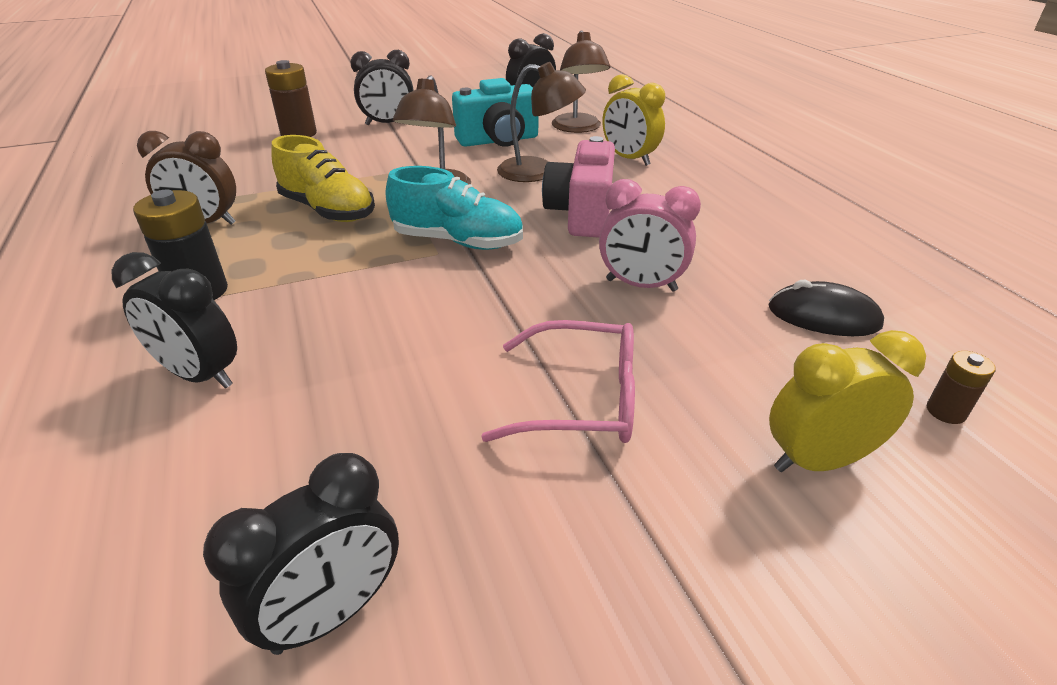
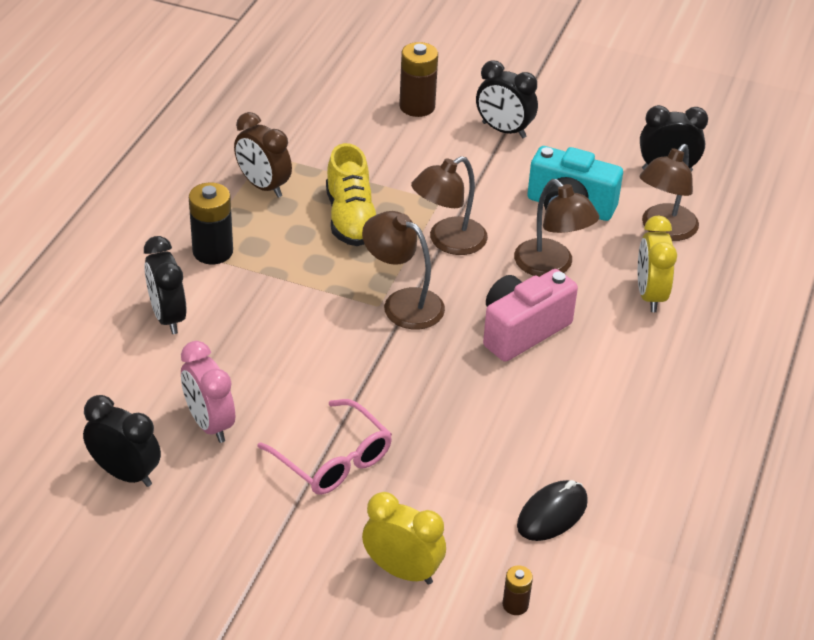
camera: 40 degrees right, 5 degrees up
black clock [203,453,399,655] -> black clock turned 150 degrees counterclockwise [83,395,161,487]
turquoise shoe [385,166,523,250] -> brown lamp [362,211,445,329]
pink clock [599,179,701,291] -> pink clock moved to [181,341,235,443]
black mouse [768,280,884,336] -> black mouse turned 75 degrees clockwise [517,480,588,541]

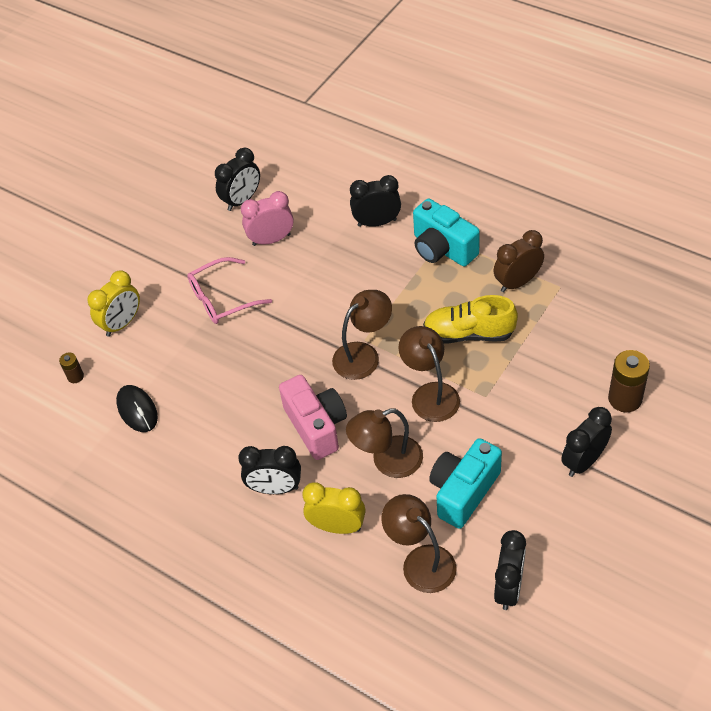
camera: 110 degrees right, 10 degrees up
black battery [189,183,233,264] -> turquoise camera [413,198,480,266]
none -> black clock [238,446,301,494]

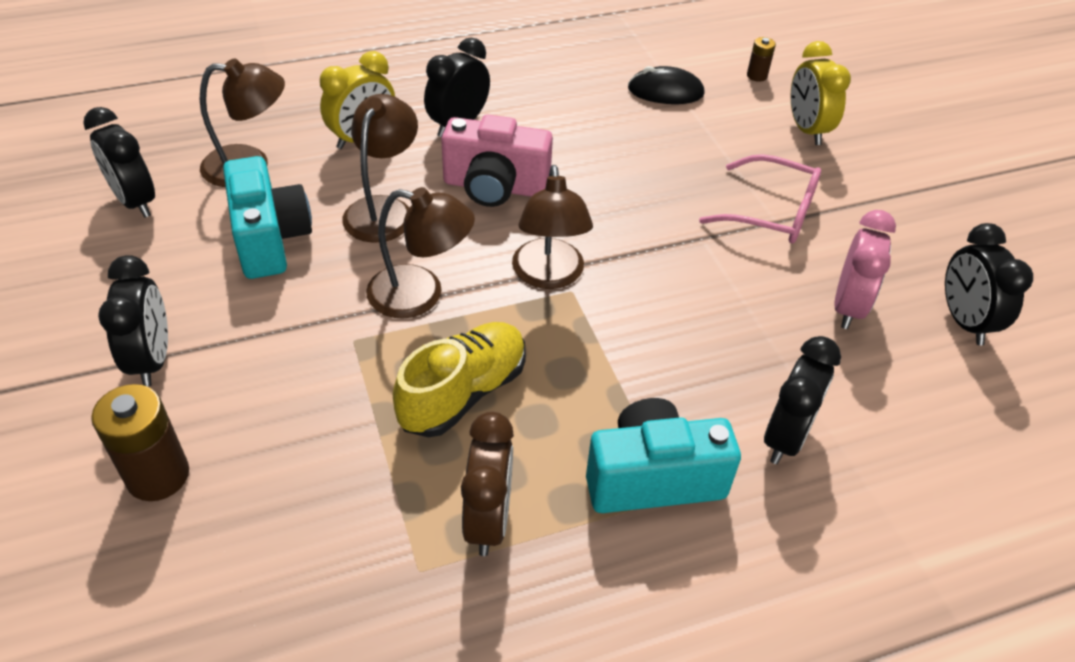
camera: 120 degrees right, 5 degrees down
pink glasses [187,257,272,324] -> pink glasses turned 105 degrees clockwise [699,154,821,244]

